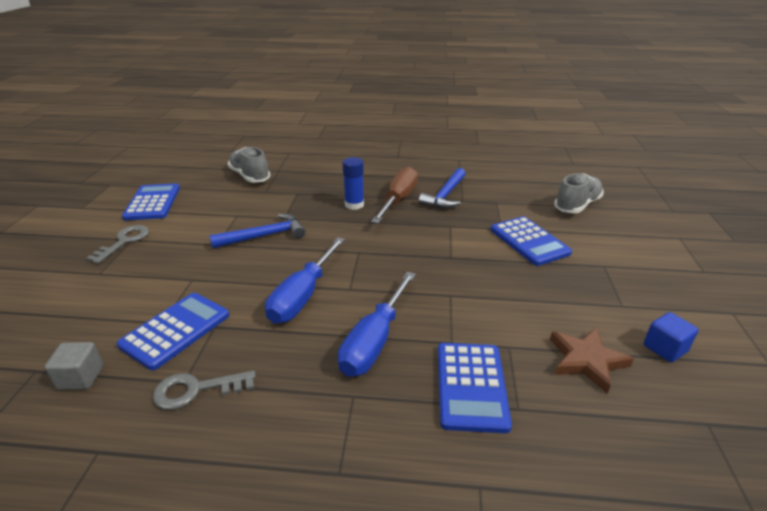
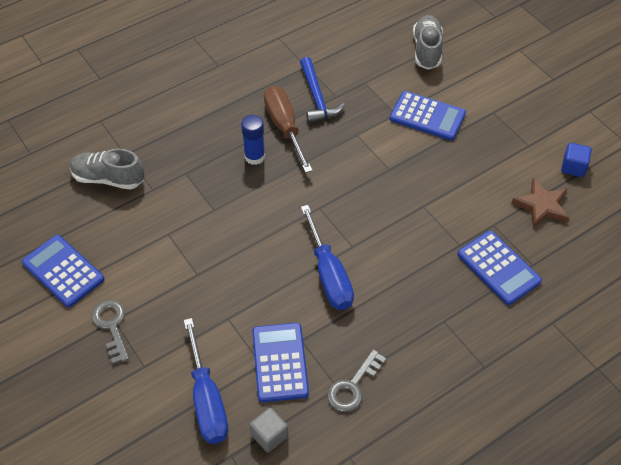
camera: 40 degrees left, 20 degrees up
blue hammer [209,214,305,248] -> none
blue screwdriver [338,272,416,377] -> blue screwdriver moved to [184,318,228,444]

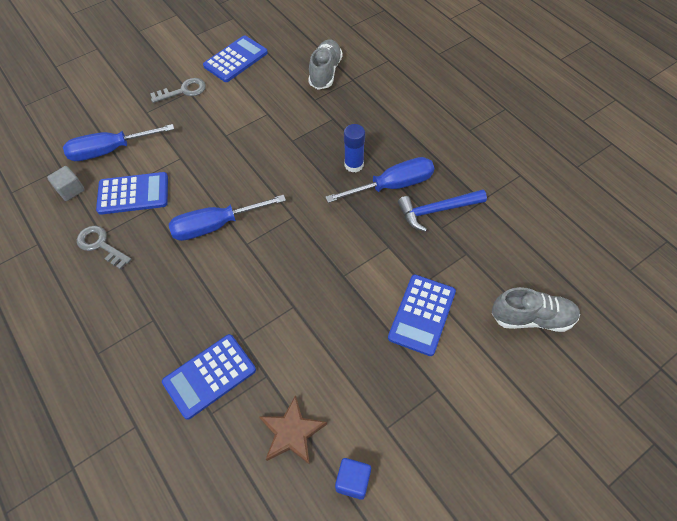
camera: 90 degrees right, 5 degrees up
brown screwdriver [264,86,313,173] -> blue screwdriver [326,157,434,203]

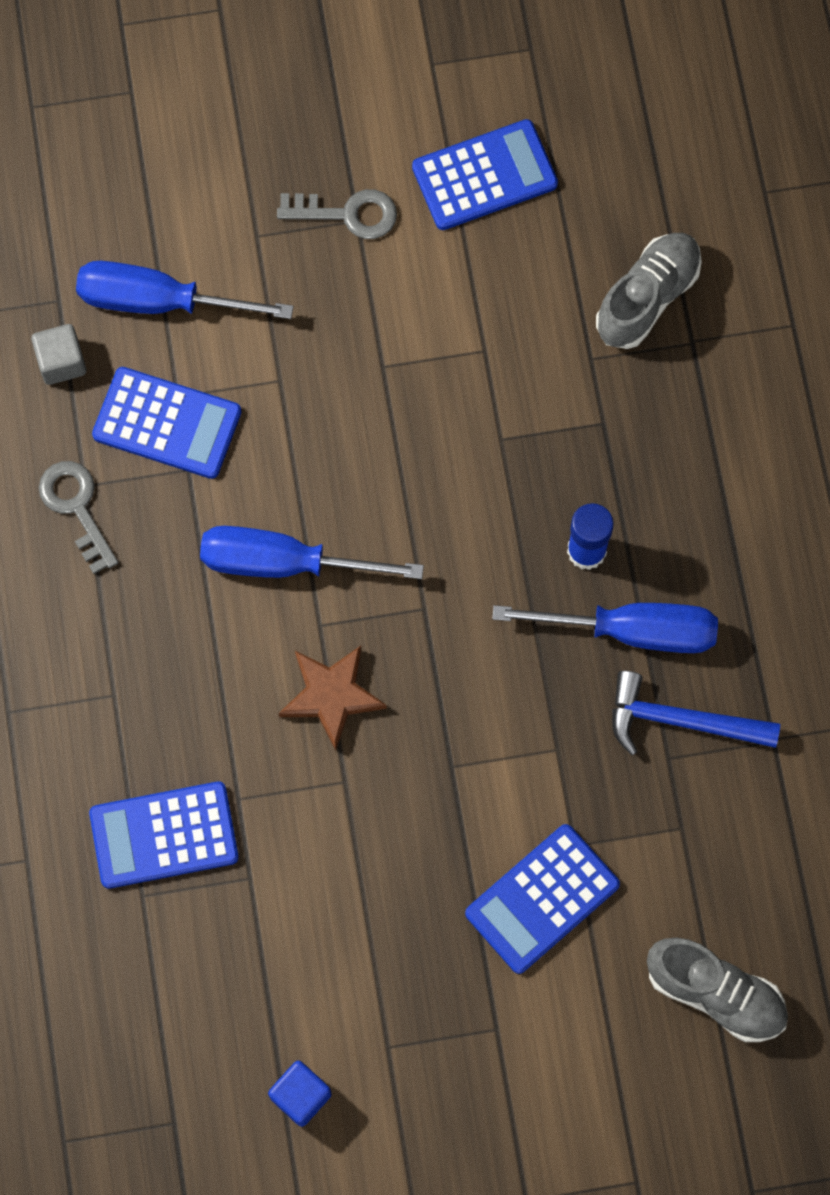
camera: 25 degrees right, 15 degrees up
brown star [259,395,327,465] -> brown star moved to [279,646,387,750]

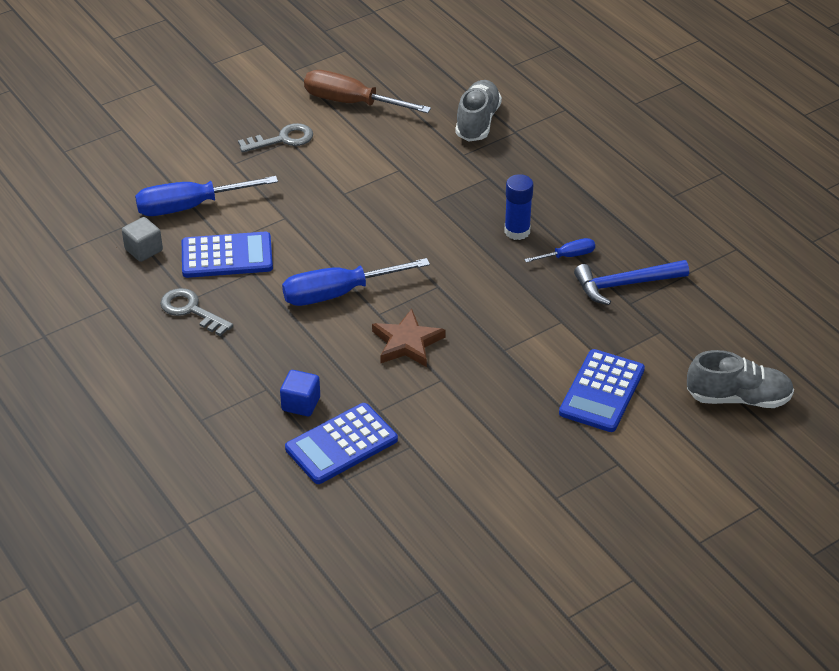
camera: 25 degrees left, 30 degrees down
blue cube [268,1061,332,1127] -> blue cube moved to [280,370,320,416]
blue calculator [412,119,558,230] -> brown screwdriver [304,70,431,113]
blue screwdriver [492,603,718,653] -> blue screwdriver [524,238,595,263], size x0.51

